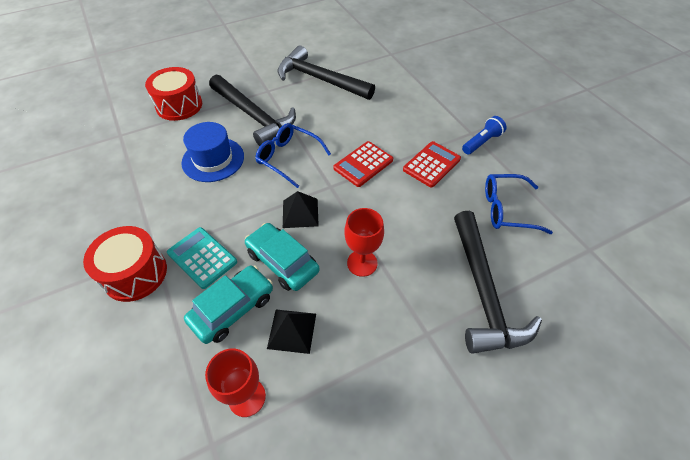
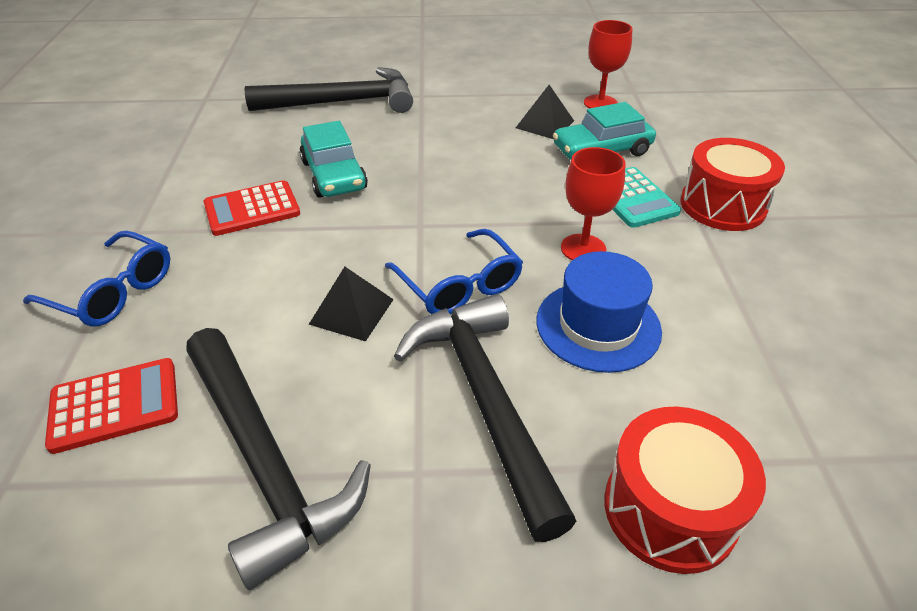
camera: 155 degrees left, 10 degrees down
turquoise car [245,223,320,291] -> turquoise car moved to [299,121,368,198]
black pyramid [283,191,319,228] -> black pyramid moved to [309,267,394,341]
red calculator [333,141,393,187] -> red calculator moved to [45,358,178,454]
red goblet [344,208,384,277] -> red goblet moved to [561,147,626,260]
black hammer [454,211,542,354] -> black hammer turned 60 degrees clockwise [244,67,413,113]
blue flashlight [462,116,506,154] -> none
blue glasses [485,174,553,234] -> blue glasses moved to [23,231,170,327]

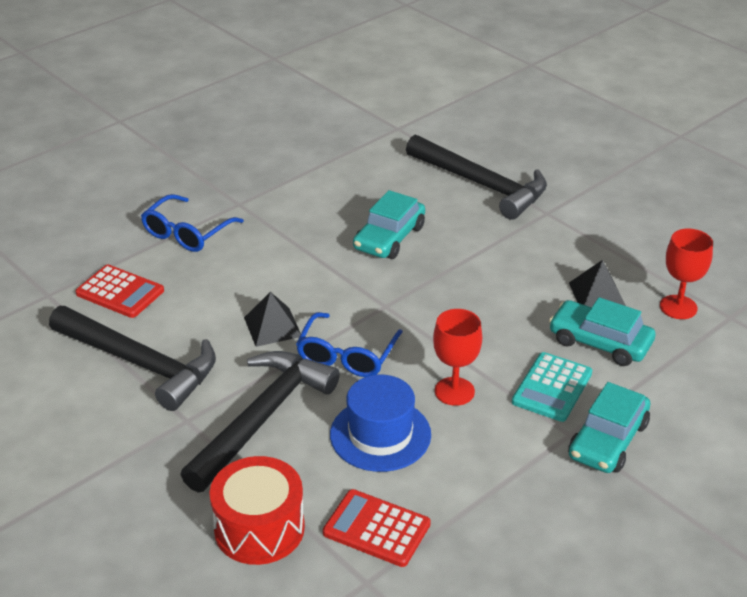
camera: 50 degrees right, 5 degrees down
blue glasses [23,231,170,327] -> blue glasses turned 45 degrees clockwise [141,194,244,252]
black hammer [186,328,371,590] -> black hammer turned 75 degrees counterclockwise [49,306,216,411]
red calculator [203,180,300,236] -> red calculator moved to [323,489,431,567]
red drum [680,138,785,231] -> turquoise car [568,382,650,473]

